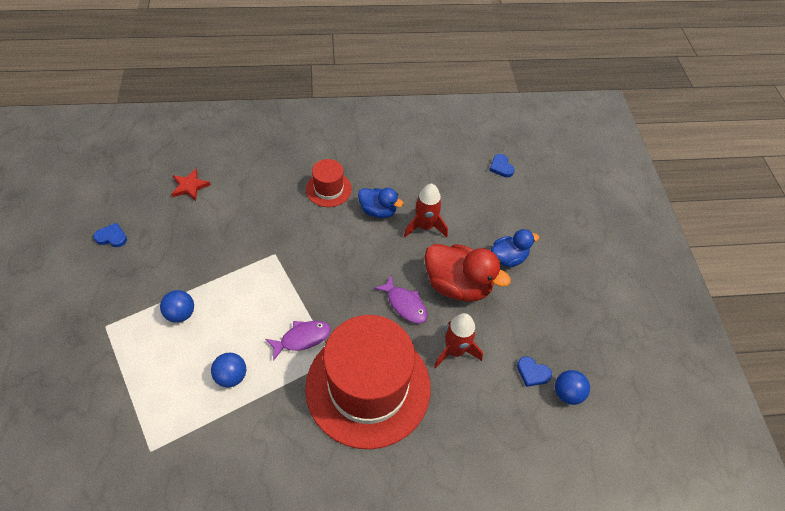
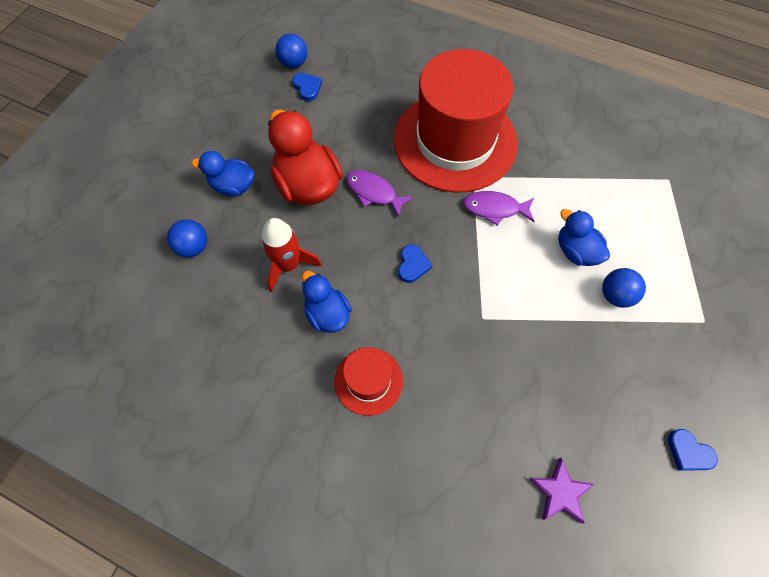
camera: 145 degrees left, 10 degrees up
red star [171,169,211,201] -> purple star [530,457,594,524]
blue ball [211,353,246,387] -> blue ball moved to [167,219,207,257]
purple fish [374,275,428,323] -> purple fish turned 45 degrees counterclockwise [346,170,413,218]
red rocket [434,313,483,368] -> none
blue heart [489,154,515,177] -> blue heart moved to [398,244,433,283]
none -> blue duck [558,209,610,266]

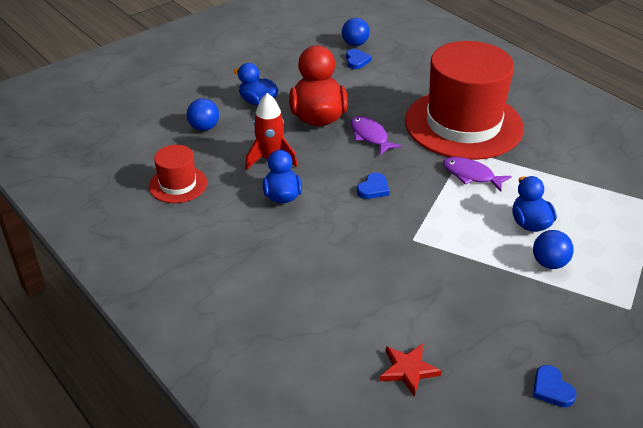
camera: 25 degrees right, 25 degrees down
red hat [334,347,403,416] -> red hat moved to [149,145,207,203]
purple star [530,457,594,524] -> red star [380,344,442,397]

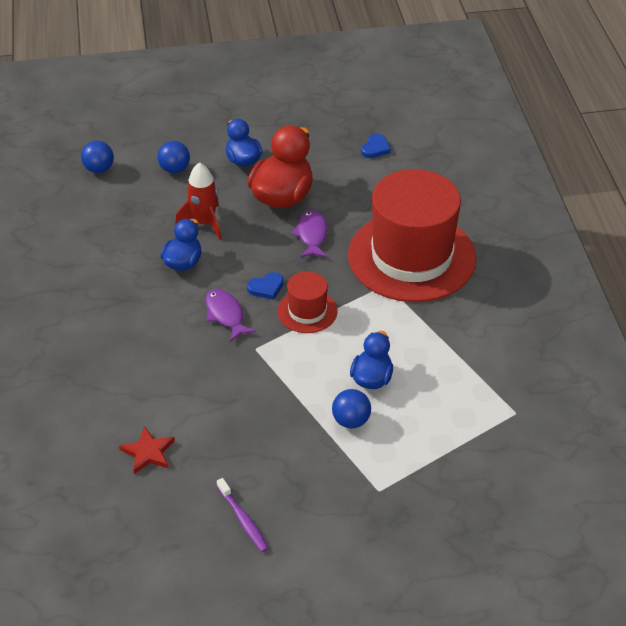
camera: 30 degrees right, 5 degrees up
red hat [149,145,207,203] -> red hat moved to [278,271,337,333]
blue ball [342,18,370,46] -> blue ball moved to [81,141,114,173]
purple fish [443,157,512,191] -> purple fish moved to [206,289,256,342]
blue heart [533,365,577,407] -> purple toothbrush [217,478,269,552]

